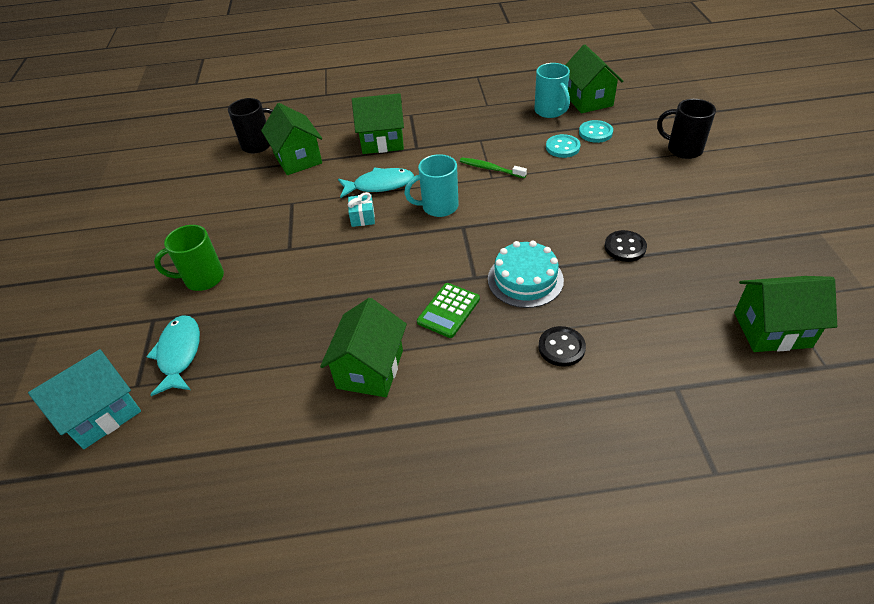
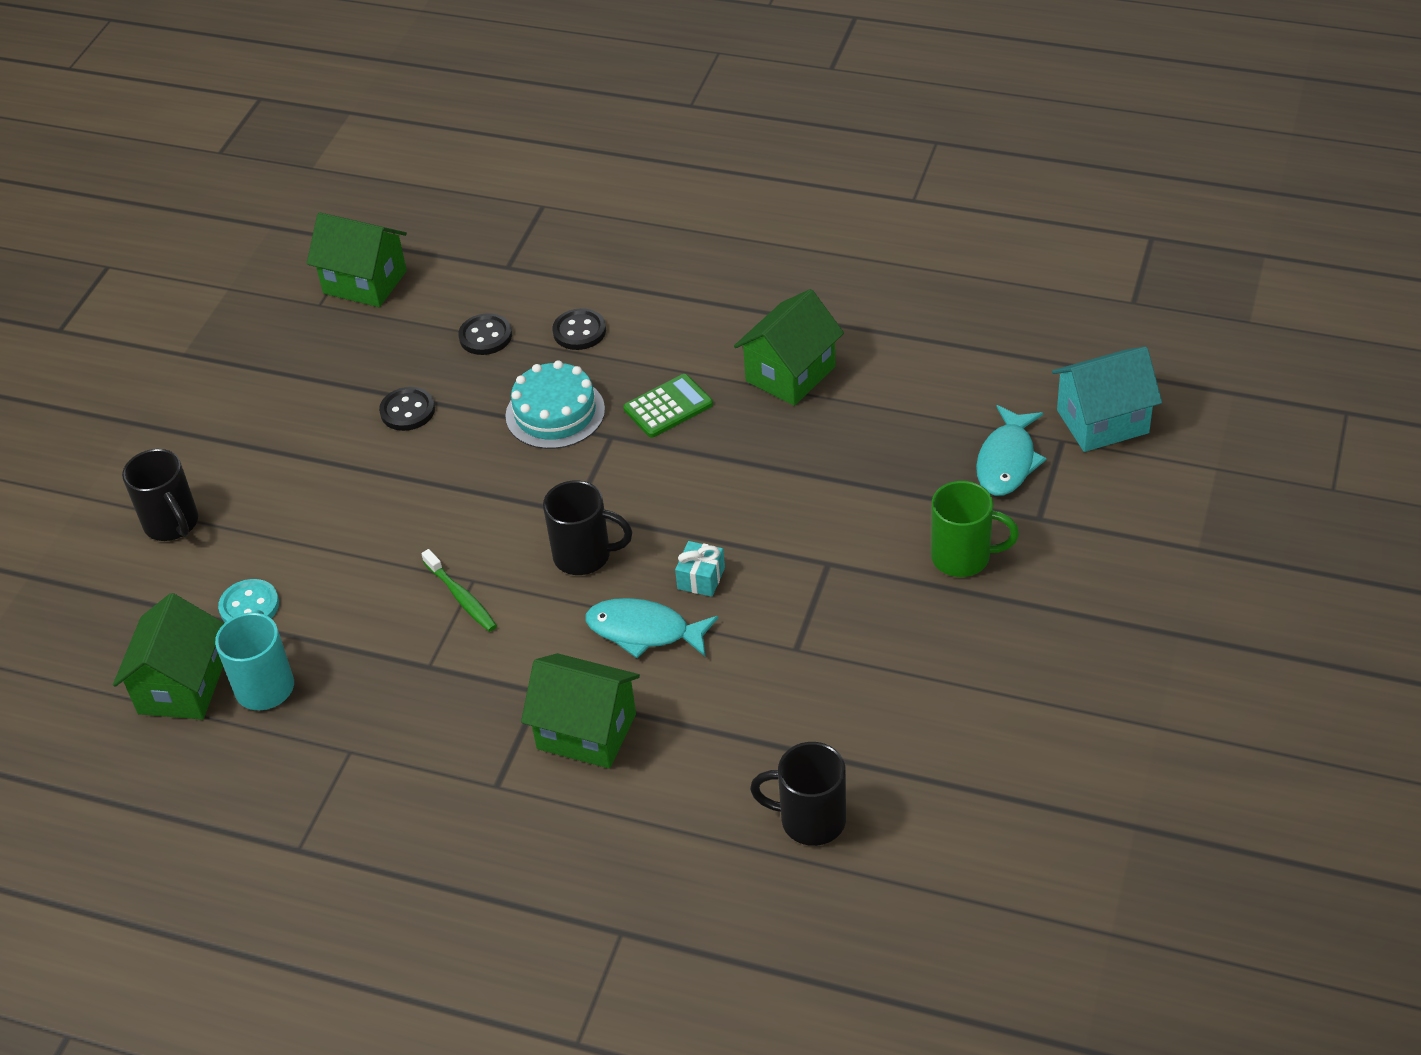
camera: 155 degrees left, 0 degrees up
green house [261,103,322,175] -> none
turquoise mug [404,154,459,217] -> black mug [543,480,632,575]
turquoise button [546,134,581,158] -> none
none -> black button [458,313,512,355]

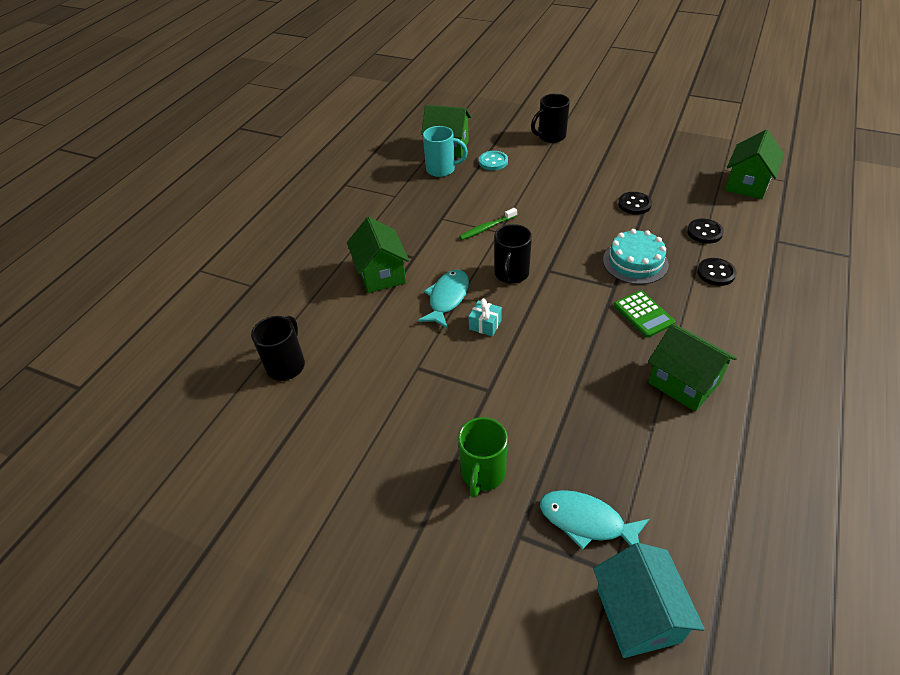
camera: 95 degrees right, 0 degrees up
green house [521,653,640,768] -> green house turned 45 degrees counterclockwise [347,217,409,293]

